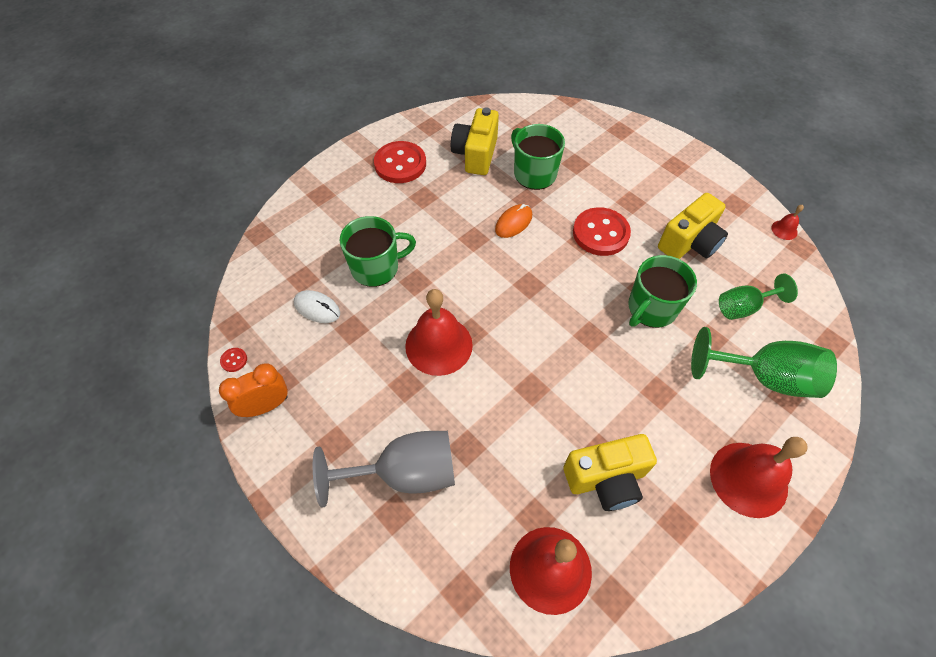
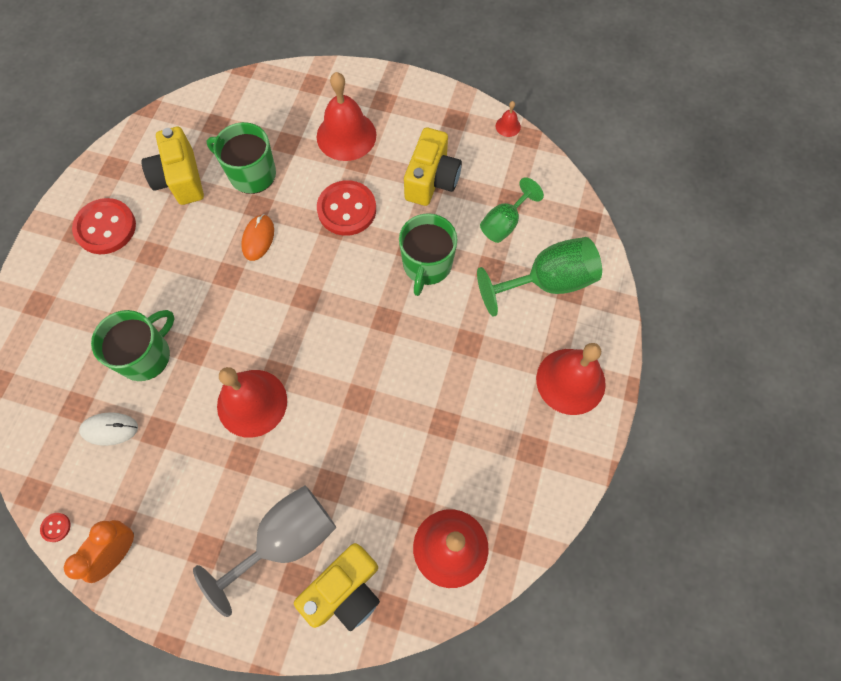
camera: 30 degrees left, 10 degrees up
yellow camera [563,434,657,511] -> yellow camera moved to [294,543,380,631]
none -> red bell [317,72,377,161]

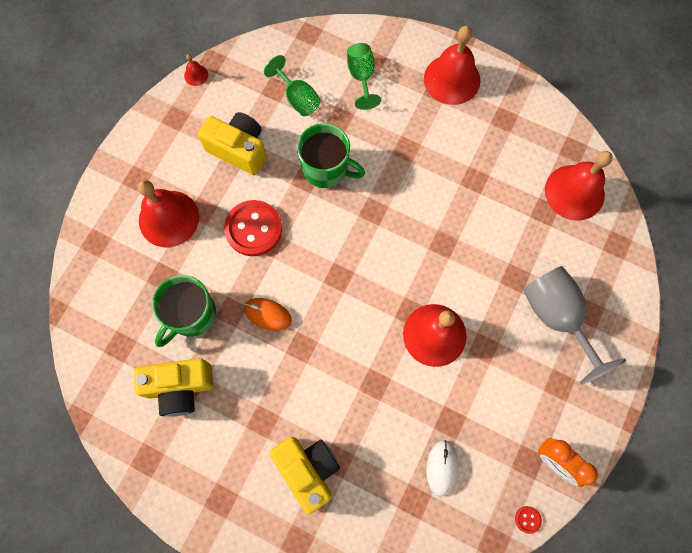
camera: 80 degrees left, 5 degrees up
red button [72,198,136,254] -> none
green mug [91,310,174,381] -> none
yellow camera [294,543,380,631] -> yellow camera moved to [269,437,340,515]
green goblet [477,237,602,317] -> green goblet [347,43,381,110], size x0.62

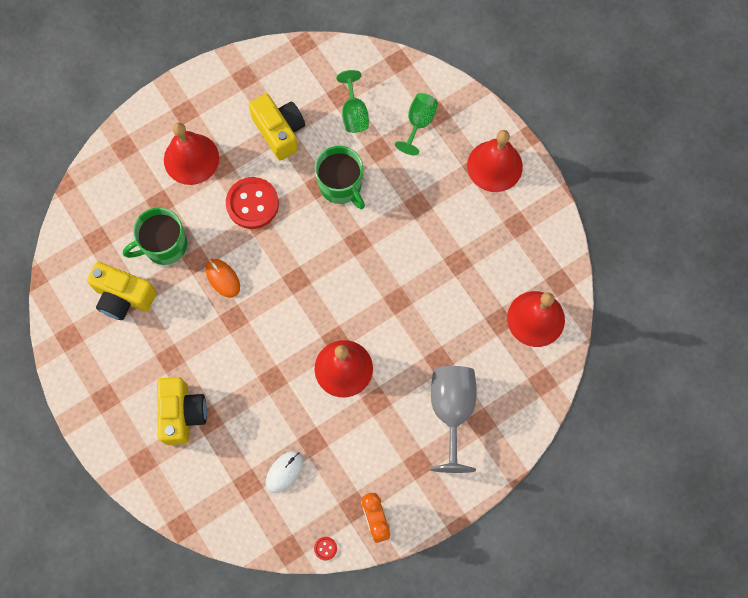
camera: 30 degrees right, 0 degrees up
red bell [184,54,208,86] -> none

